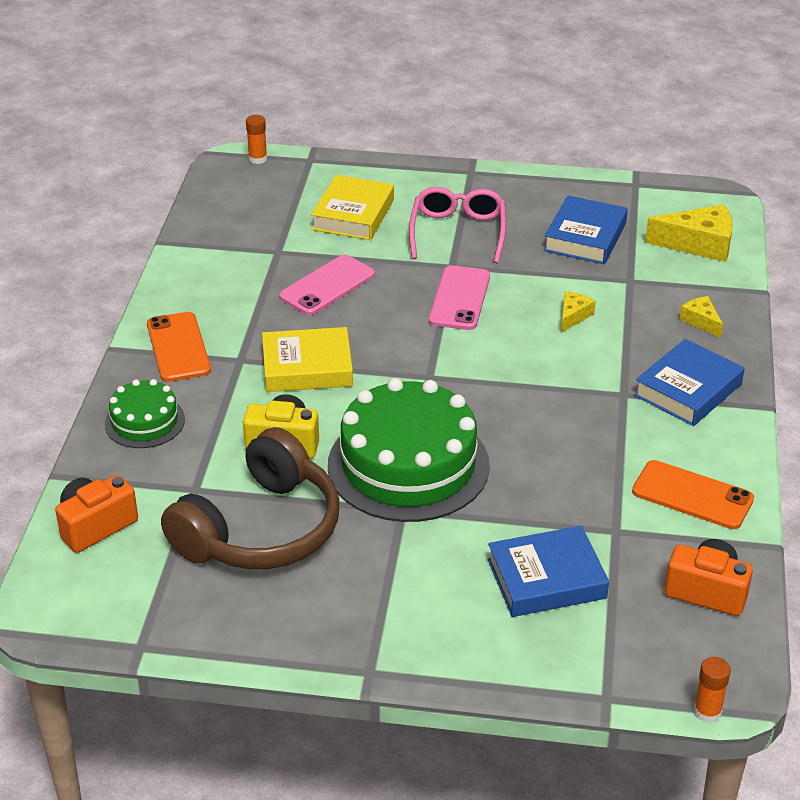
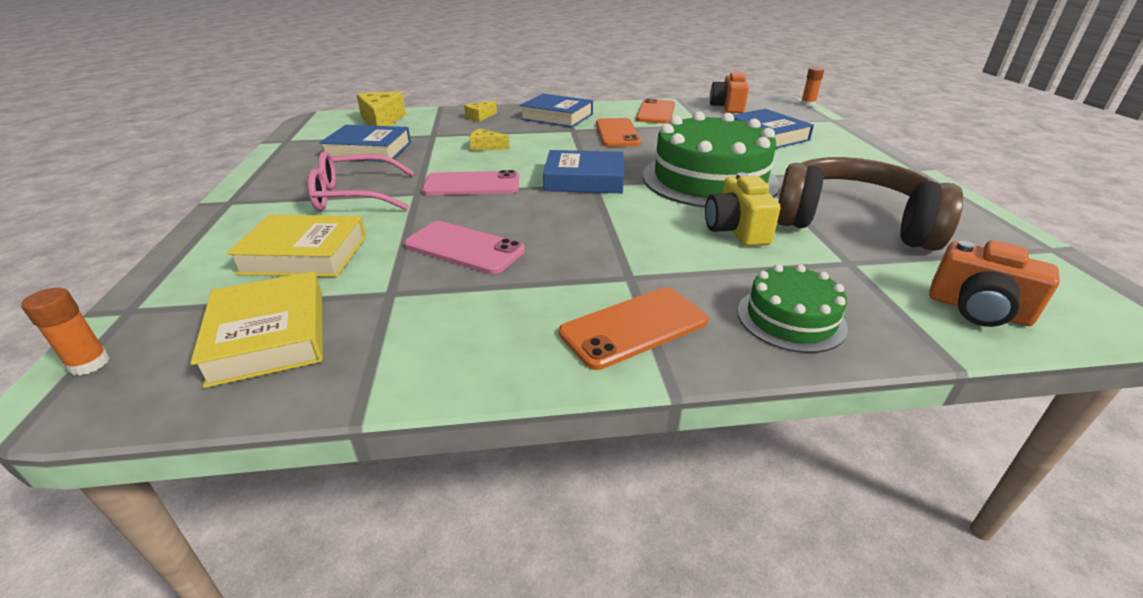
camera: 105 degrees left, 5 degrees down
yellow book [262,327,353,392] -> yellow book moved to [190,272,323,388]
none -> blue book [543,150,624,193]
none -> orange phone [596,118,641,147]

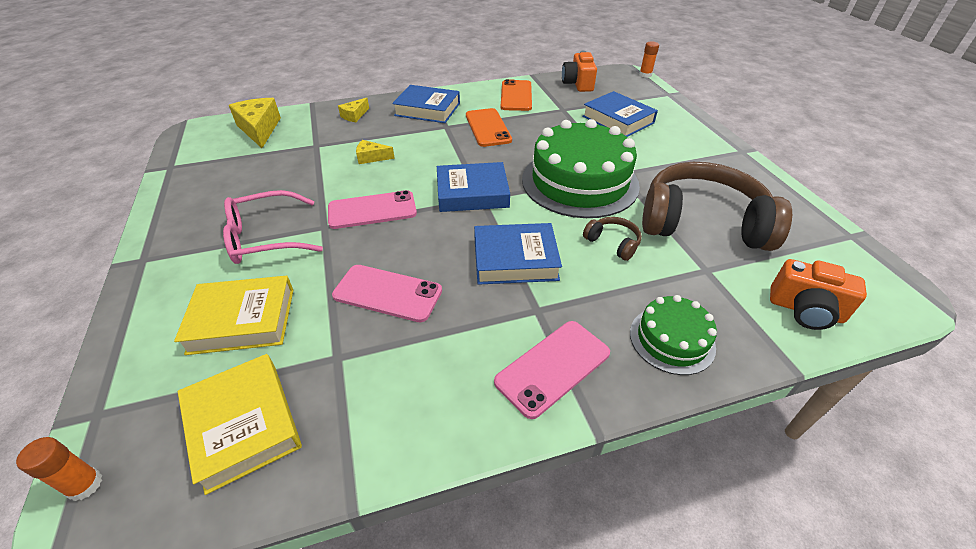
camera: 10 degrees left, 10 degrees up
blue book [320,125,411,162] -> blue book moved to [474,223,562,285]
orange phone [559,287,708,370] -> pink phone [494,321,610,419]
yellow camera [705,172,781,246] -> brown headphones [583,217,642,261]

